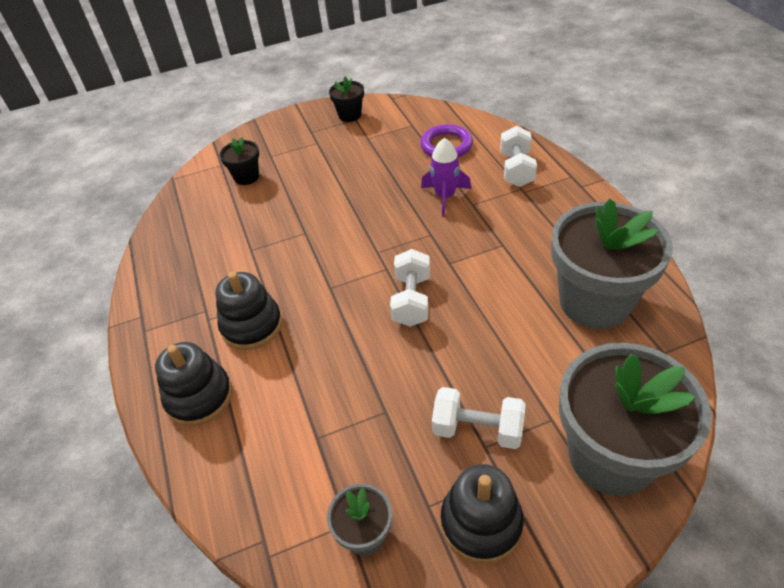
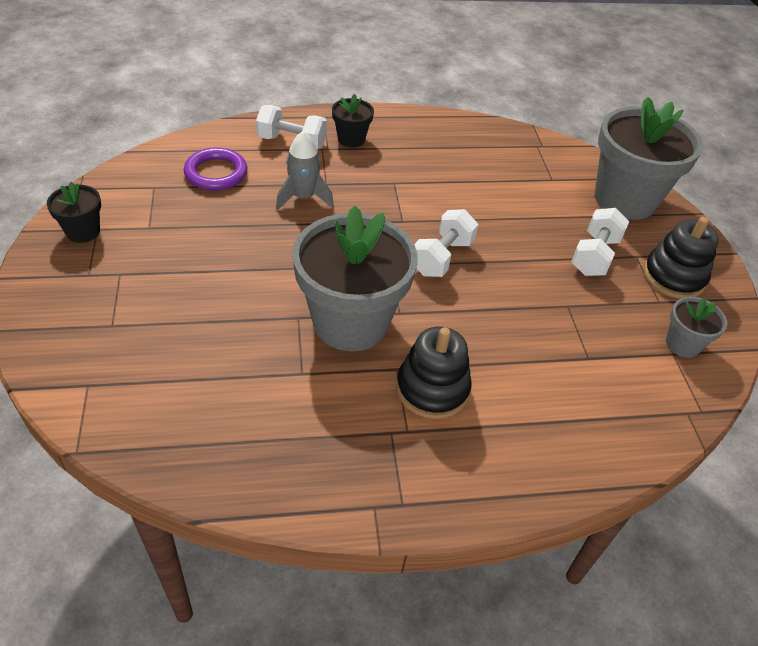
camera: 85 degrees left, 0 degrees up
black stacking toy [155,342,233,426] -> none
black flower pot [220,137,259,185] -> black flower pot moved to [332,94,374,147]
white dumbbell [390,249,430,327] -> white dumbbell turned 75 degrees counterclockwise [414,209,478,277]
purple rocket [421,138,471,216] -> grey rocket [276,131,334,210]
grey flower pot [551,198,673,329] -> grey flower pot moved to [292,206,418,351]

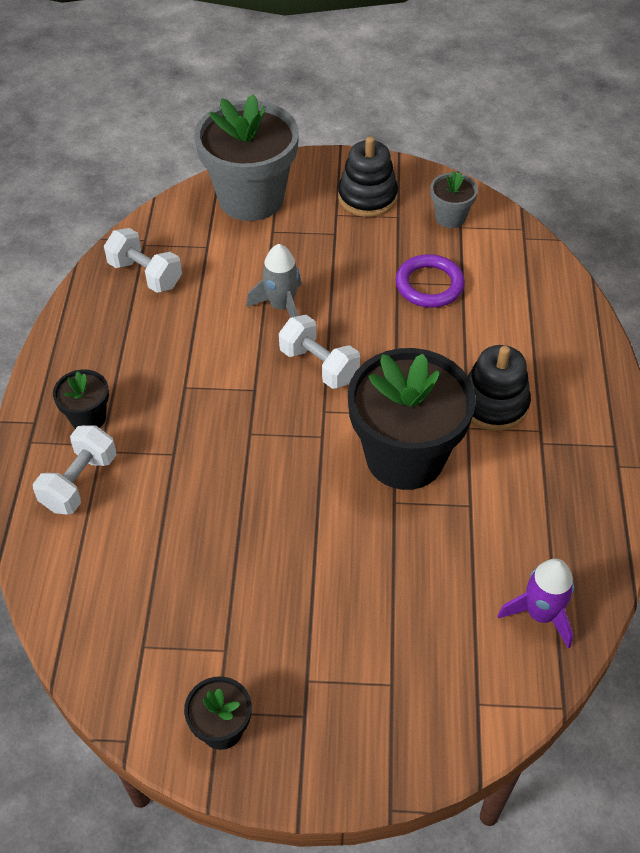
camera: 75 degrees left, 5 degrees up
purple ring [184,147,247,191] -> purple ring moved to [396,254,465,308]
grey rocket [276,131,334,210] -> grey rocket moved to [247,244,302,318]
grey flower pot [292,206,418,351] -> black flower pot [348,348,476,490]
white dumbbell [571,208,629,276] -> white dumbbell moved to [104,228,182,293]
none -> purple rocket [498,559,574,649]

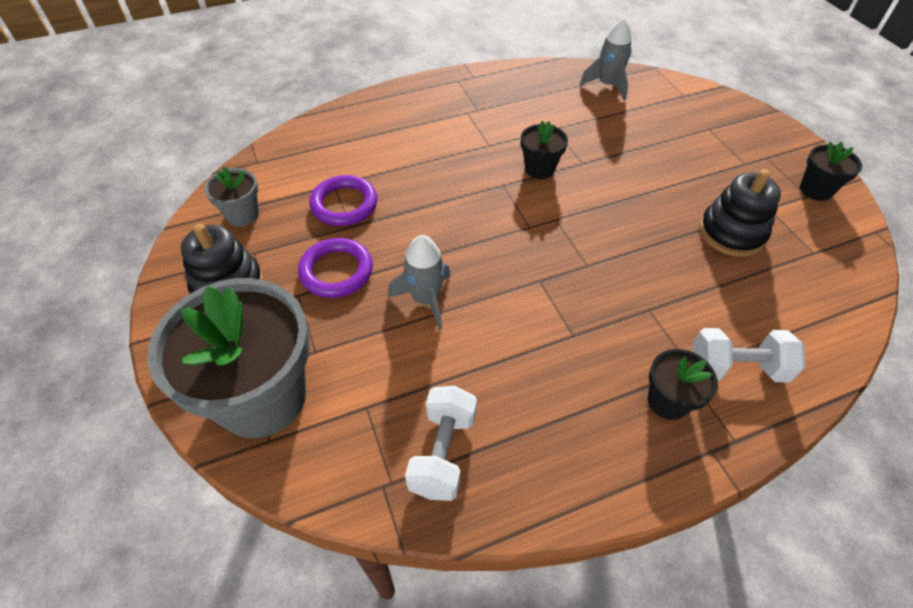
camera: 115 degrees left, 0 degrees up
white dumbbell [279,315,360,389] -> none
black flower pot [348,348,476,490] -> black flower pot [521,121,568,179], size x0.46
black stacking toy [468,345,531,431] -> black stacking toy moved to [699,169,781,257]
purple rocket [498,559,574,649] -> grey rocket [580,18,632,101]
none -> purple ring [298,238,373,298]

